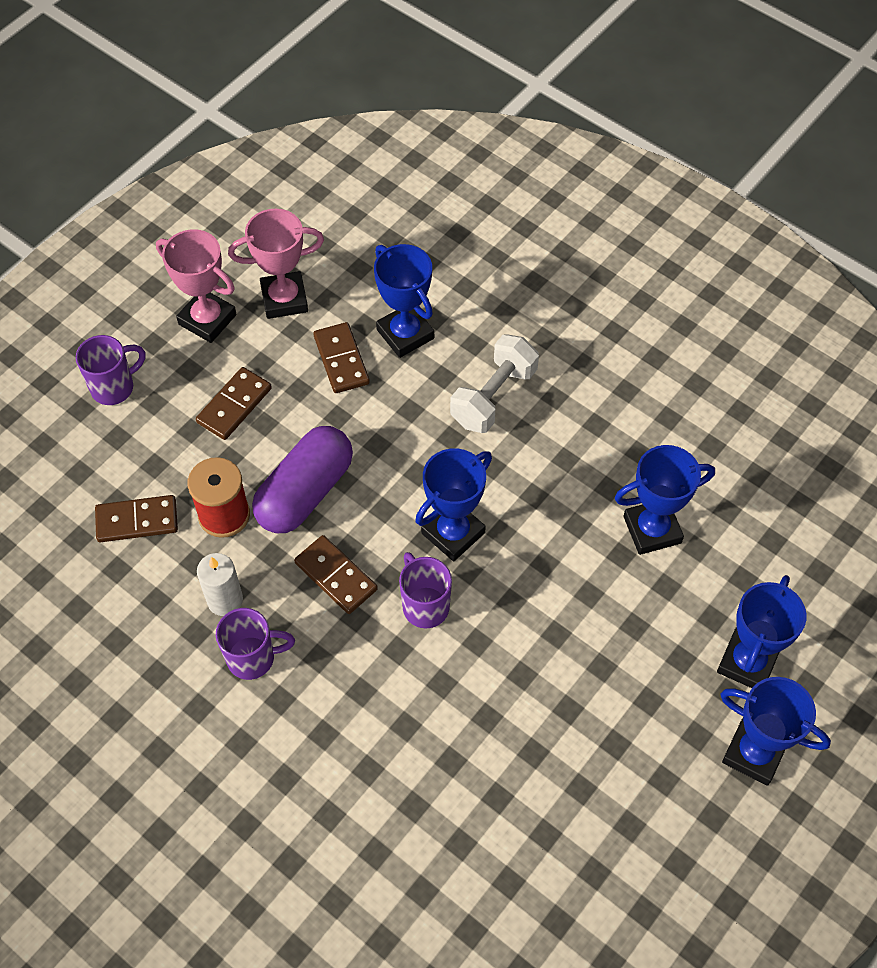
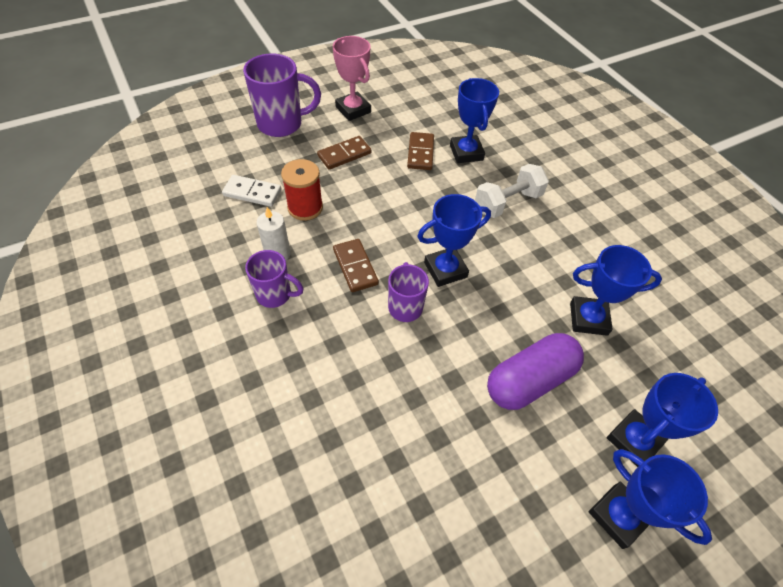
camera: 20 degrees right, 5 degrees down
purple mug [76,335,146,405] -> purple mug [243,54,321,137], size x1.63
brown domino [95,495,178,542] -> white domino [222,175,281,207]
pink trophy [228,209,324,319] -> none
purple capsule [252,426,353,533] -> purple capsule moved to [487,333,584,410]

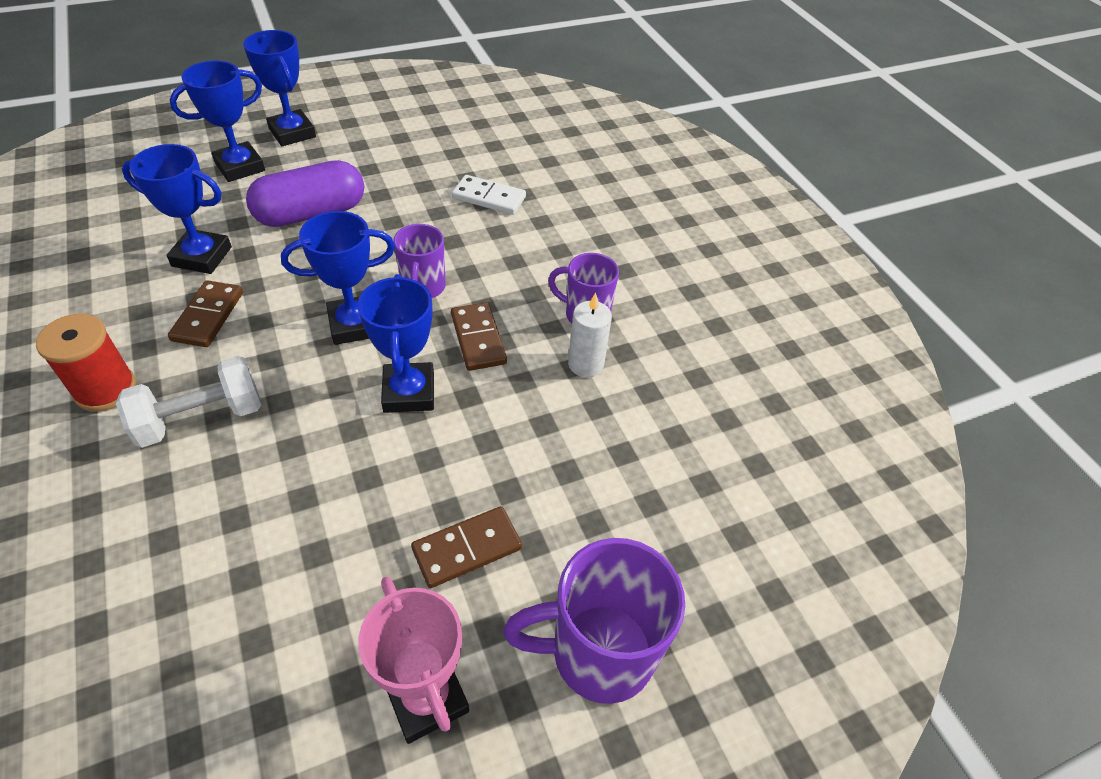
camera: 175 degrees left, 5 degrees down
white domino [222,175,281,207] -> white domino moved to [452,175,526,215]
red spool [281,159,323,221] -> red spool moved to [36,314,136,411]
brown domino [407,132,434,170] -> brown domino moved to [168,280,243,347]
blue trophy [450,78,499,163] -> blue trophy moved to [358,274,434,413]

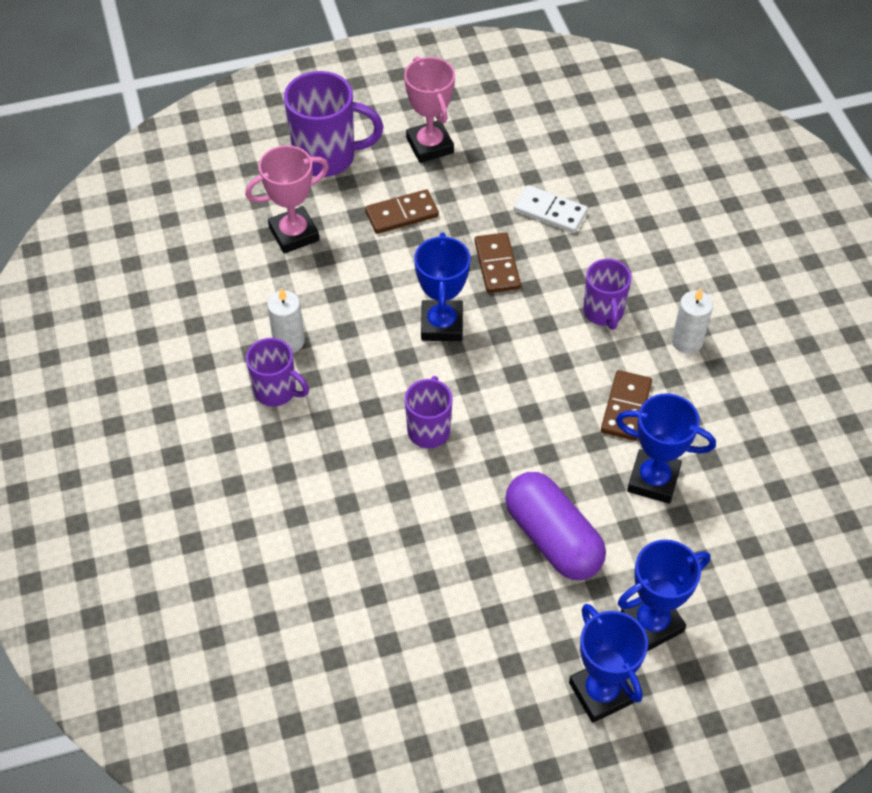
camera: 170 degrees left, 5 degrees up
red spool [36,314,136,411] -> white candle [672,288,713,354]
white dumbbell [116,356,261,448] -> purple mug [583,259,632,330]
purple capsule [246,160,364,227] -> purple capsule turned 75 degrees clockwise [505,472,606,580]
blue trophy [281,211,395,345] -> none
brown domino [451,302,507,371] -> brown domino moved to [474,232,521,293]
white domino [452,175,526,215] -> white domino moved to [514,185,588,233]
none -> pink trophy [245,145,329,254]

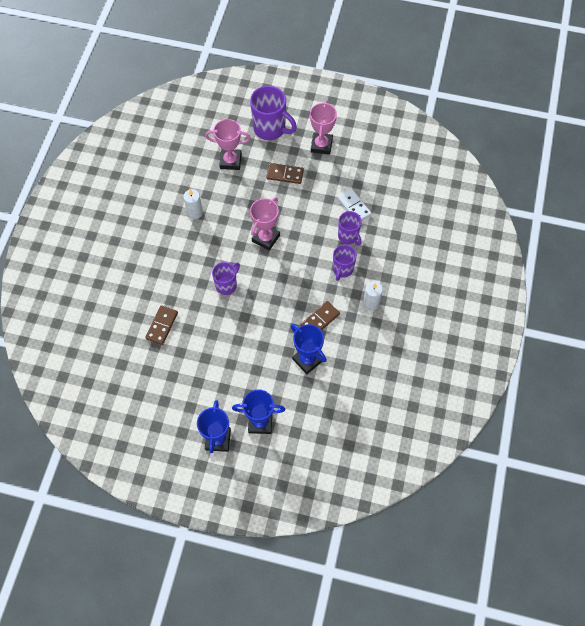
camera: 30 degrees right, 10 degrees up
purple mug [246,338,309,407] -> purple mug moved to [338,211,362,246]
blue trophy [414,232,471,341] -> pink trophy [250,197,280,251]
brown domino [474,232,521,293] -> brown domino moved to [145,305,178,345]
purple capsule [505,472,606,580] -> none

